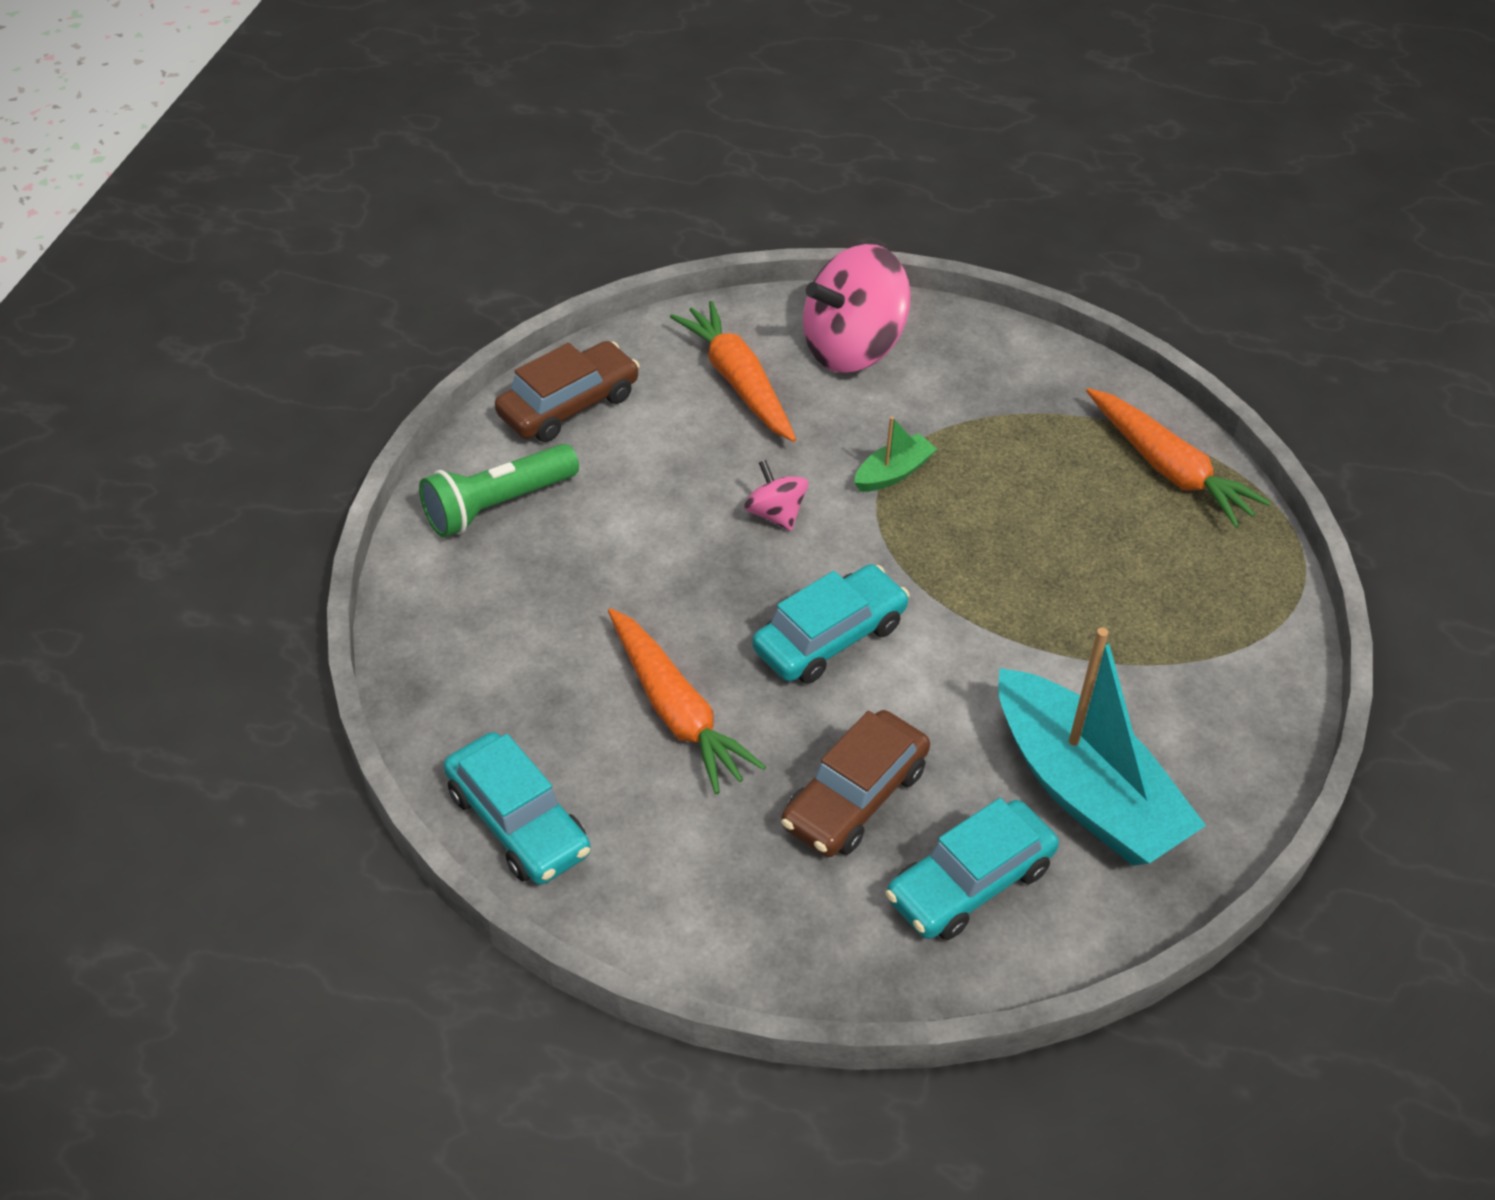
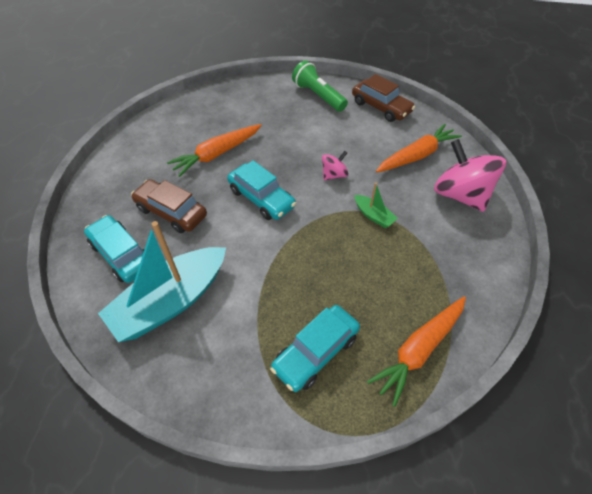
camera: 85 degrees right, 5 degrees up
turquoise car [444,732,591,885] -> turquoise car moved to [270,305,360,392]

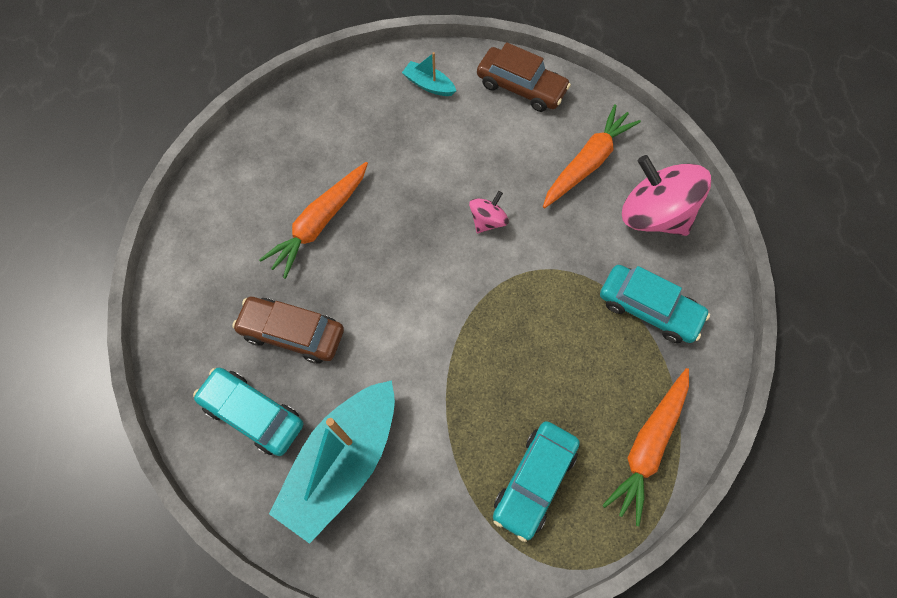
camera: 15 degrees left, 15 degrees up
turquoise car [227,160,296,220] -> turquoise car moved to [600,265,710,343]
green flashlight [292,60,348,112] -> turquoise boat [402,52,456,96]
green boat [354,183,398,228] -> none

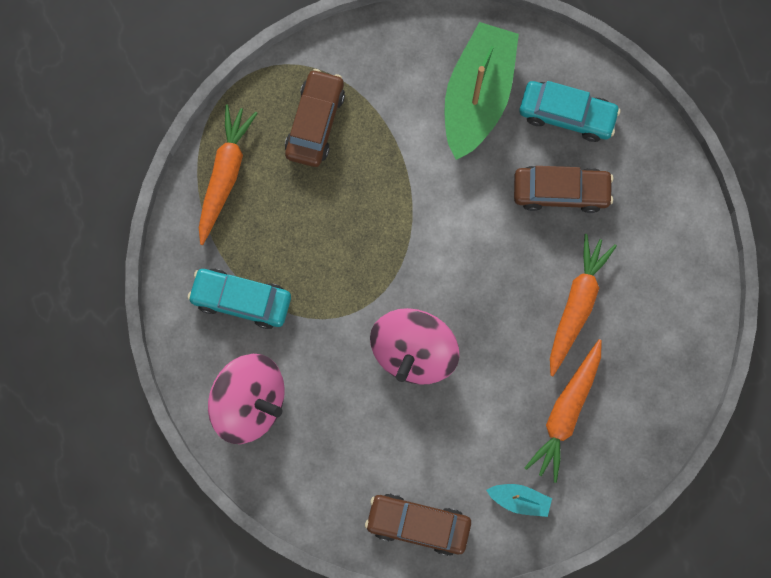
camera: 165 degrees right, 10 degrees up
turquoise boat [269,380,395,544] -> green boat [444,22,519,160]
pink spinning top [469,191,509,233] -> pink spinning top [370,308,459,385], size x2.04
turquoise car [493,421,580,542] -> brown car [285,69,345,167]
orange carrot [543,104,641,208] -> orange carrot moved to [525,339,602,483]

